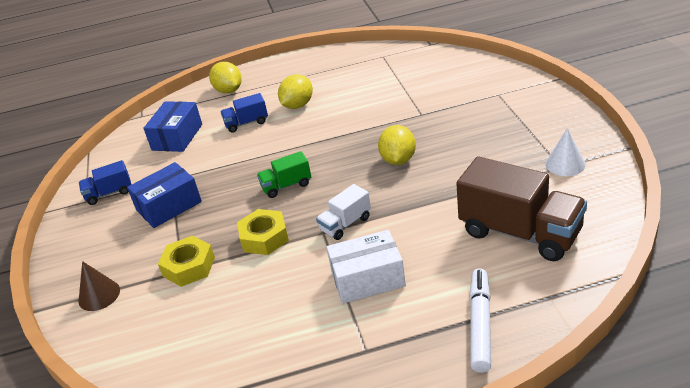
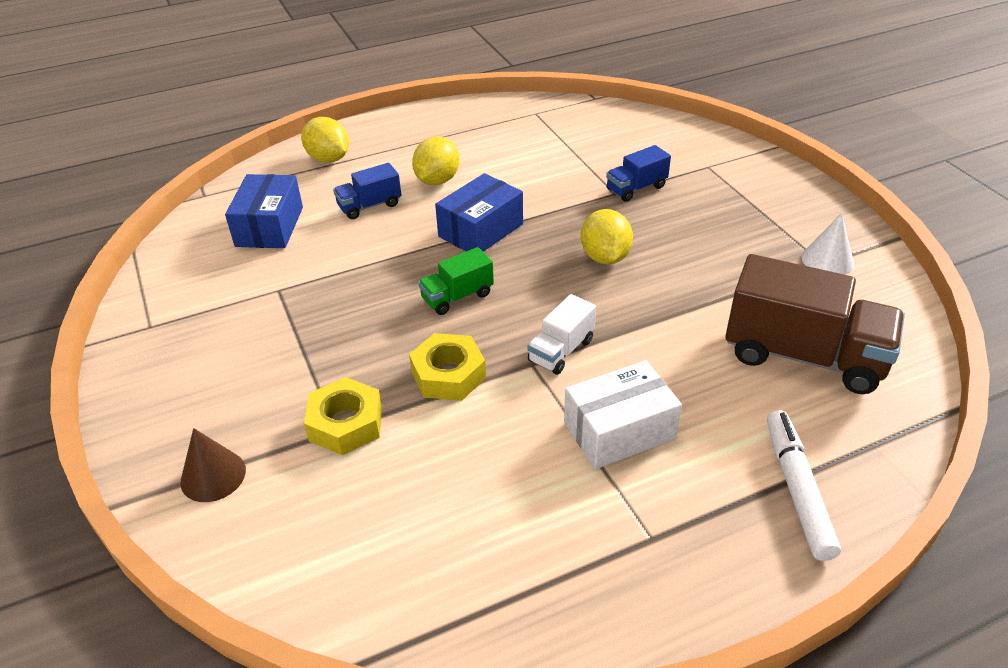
camera: 15 degrees left, 5 degrees up
blue truck [79,160,132,205] -> blue truck moved to [606,145,671,202]
blue box [127,162,202,228] -> blue box moved to [435,173,523,252]

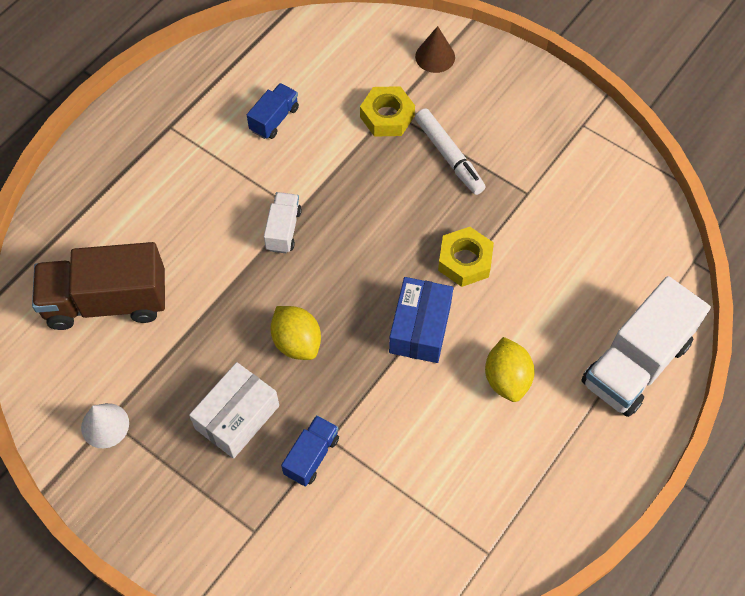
camera: 150 degrees right, 20 degrees up
blue box [225,174,303,248] -> none
yellow lemon [301,117,349,163] -> white truck [581,276,711,417]
blue truck [333,163,401,219] -> blue truck moved to [247,83,299,139]
yellow nut [409,333,486,401] -> yellow nut moved to [438,227,494,287]
green truck [418,247,494,315] -> none
white box [564,360,682,469] -> white box moved to [189,362,279,459]
white marker [767,410,841,561] -> white marker moved to [415,108,486,195]

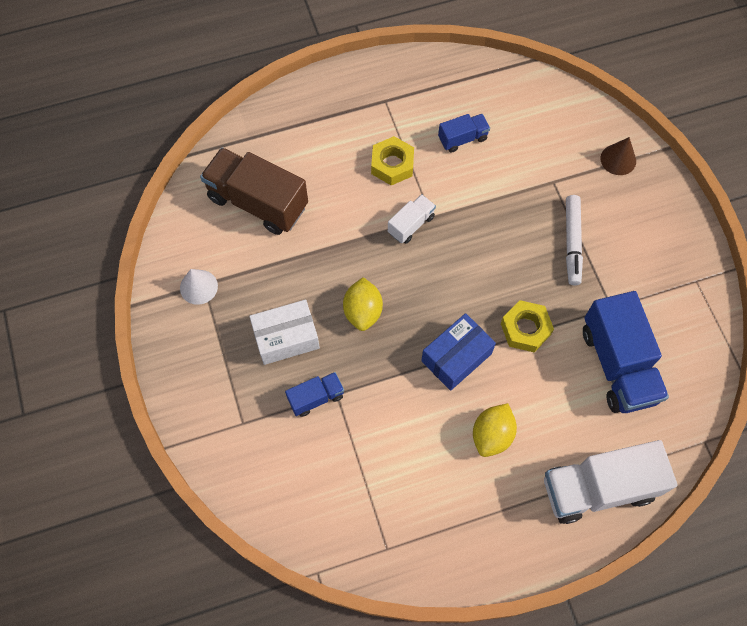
camera: 35 degrees right, 5 degrees up
yellow nut [360,86,415,137] -> yellow nut moved to [371,136,414,186]
none -> blue truck [583,291,669,413]

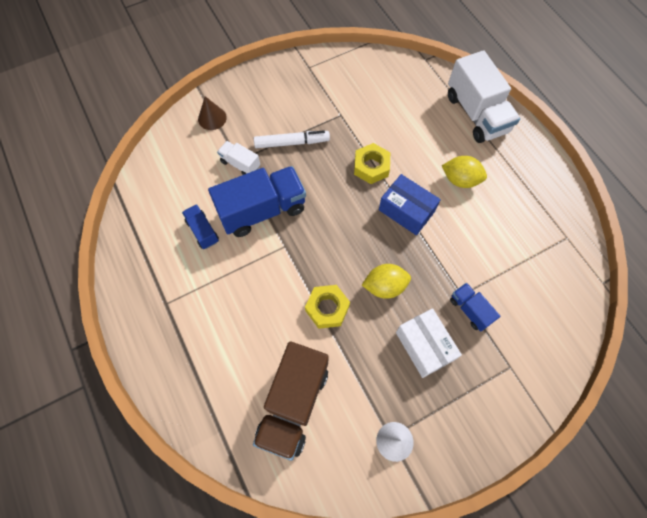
camera: 100 degrees left, 0 degrees up
yellow nut [371,136,414,186] -> yellow nut moved to [305,285,350,329]
white truck [388,194,436,244] -> white truck moved to [217,141,260,175]
blue truck [583,291,669,413] -> blue truck moved to [208,166,306,237]

